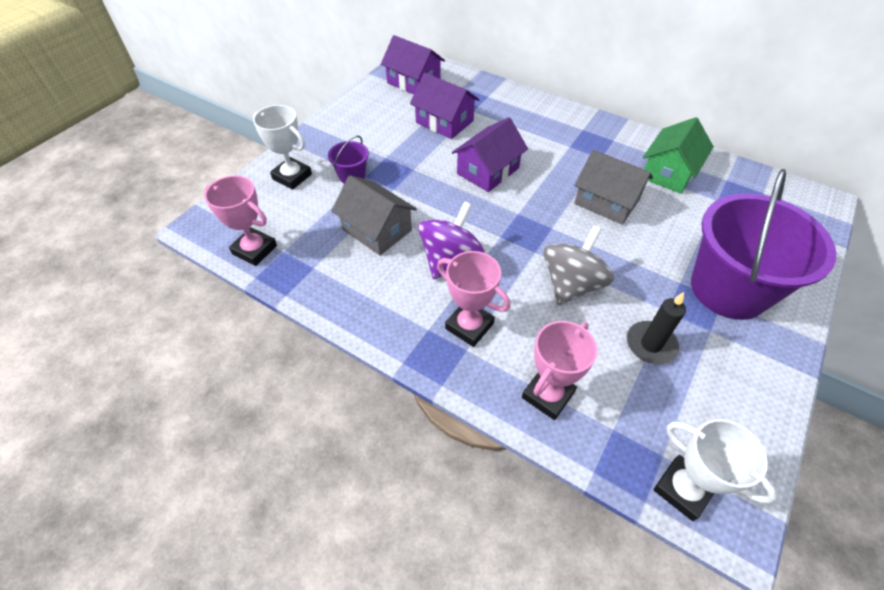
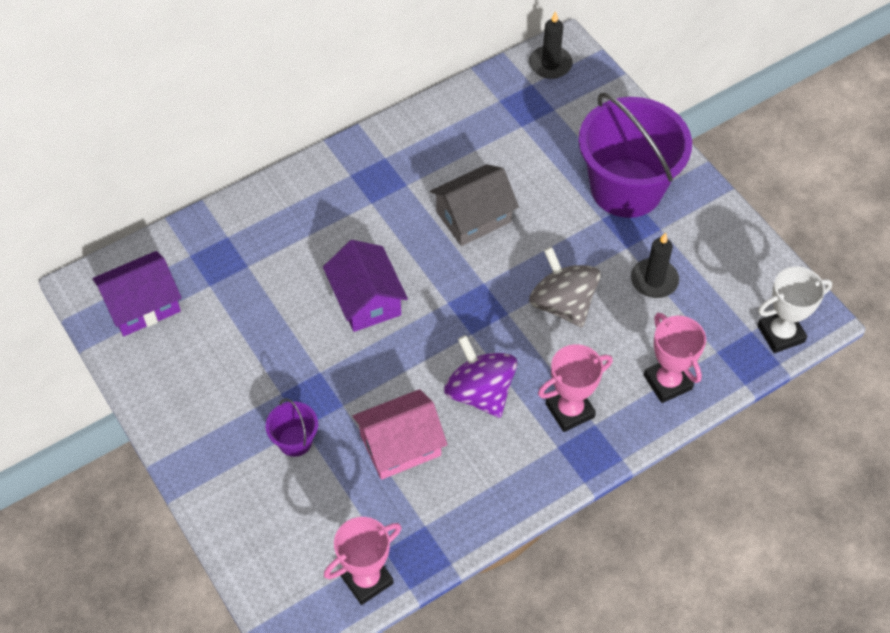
camera: 65 degrees left, 5 degrees up
white trophy [253,105,312,190] -> none
grey house [331,175,417,255] -> pink house [353,389,447,480]
purple house [410,73,480,139] -> none
green house [643,117,714,194] -> none
none -> black candle [529,11,573,79]

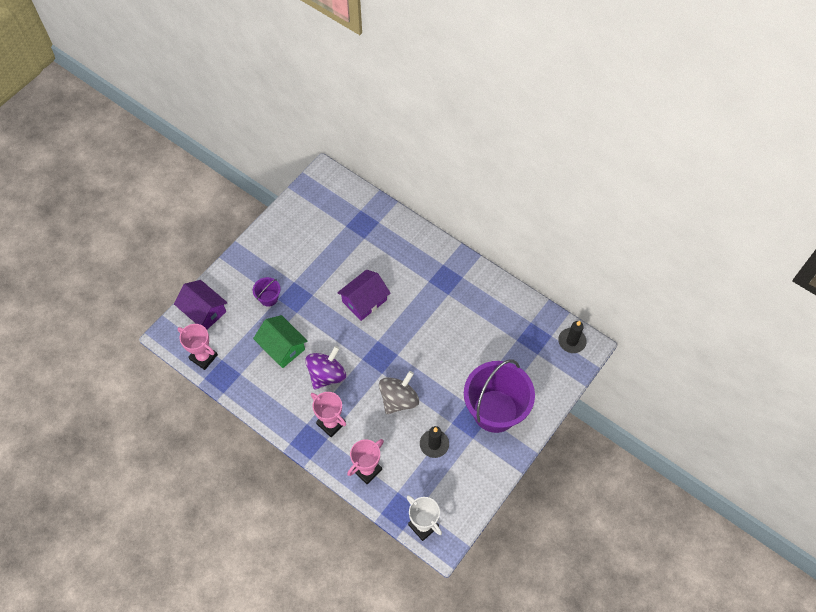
camera: 70 degrees right, 5 degrees up
purple house [92,251,182,336] -> purple house moved to [174,280,227,329]
pink house [353,389,447,480] -> green house [253,315,308,368]
grey house [430,164,519,246] -> none

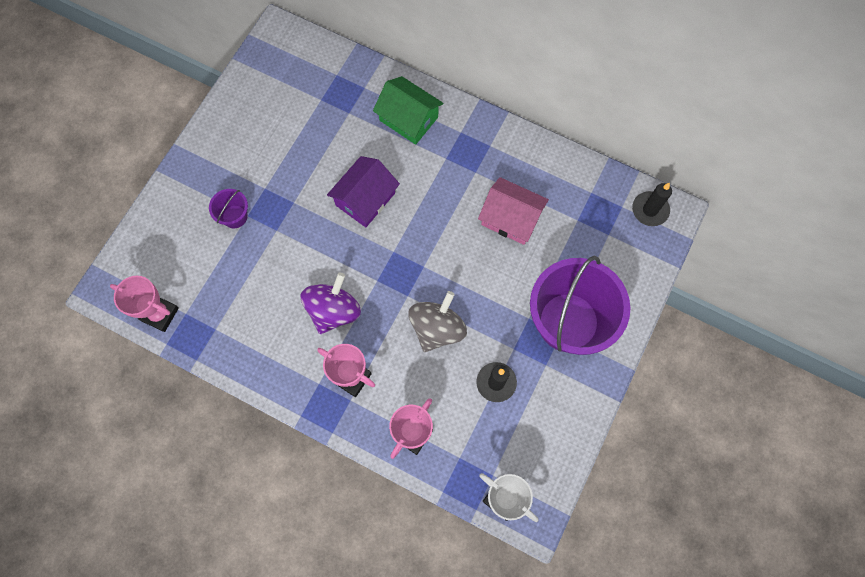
camera: 10 degrees left, 10 degrees up
purple house [174,280,227,329] -> none
green house [253,315,308,368] -> green house moved to [373,76,443,145]
none -> pink house [478,177,549,245]

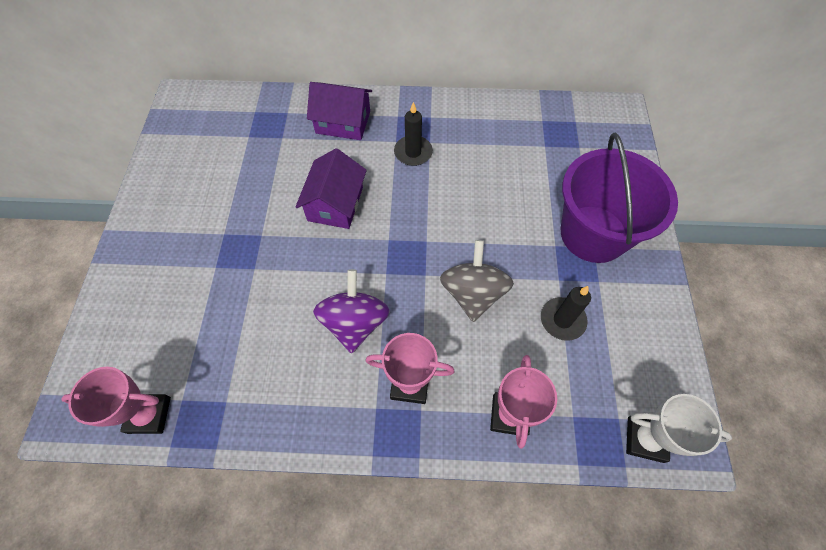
camera: 25 degrees left, 10 degrees down
purple bucket [209,189,248,228] -> none
green house [373,76,443,145] -> purple house [307,82,372,140]
pink house [478,177,549,245] -> none
black candle [632,183,672,226] -> black candle moved to [394,102,433,166]

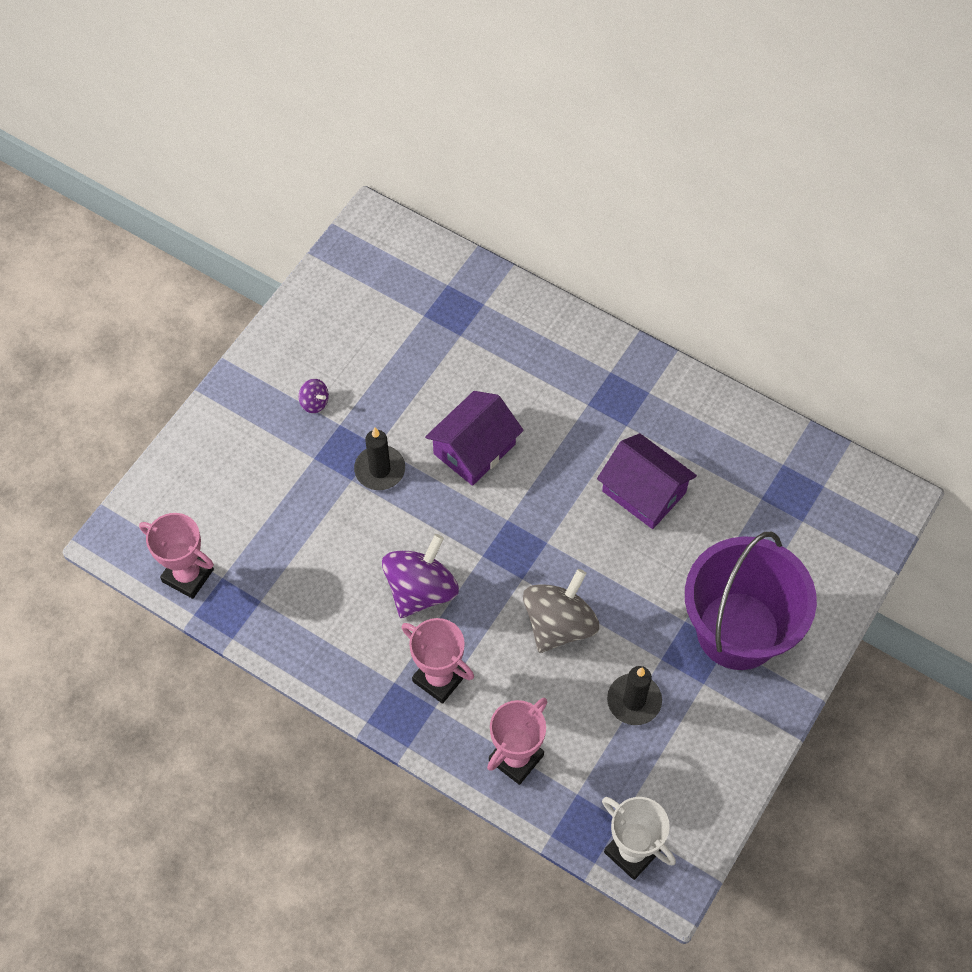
camera: 30 degrees right, 0 degrees up
purple house [307,82,372,140] -> purple house moved to [597,433,697,529]
black candle [394,102,433,166] -> black candle moved to [354,428,405,490]
none -> purple spinning top [299,379,329,413]

